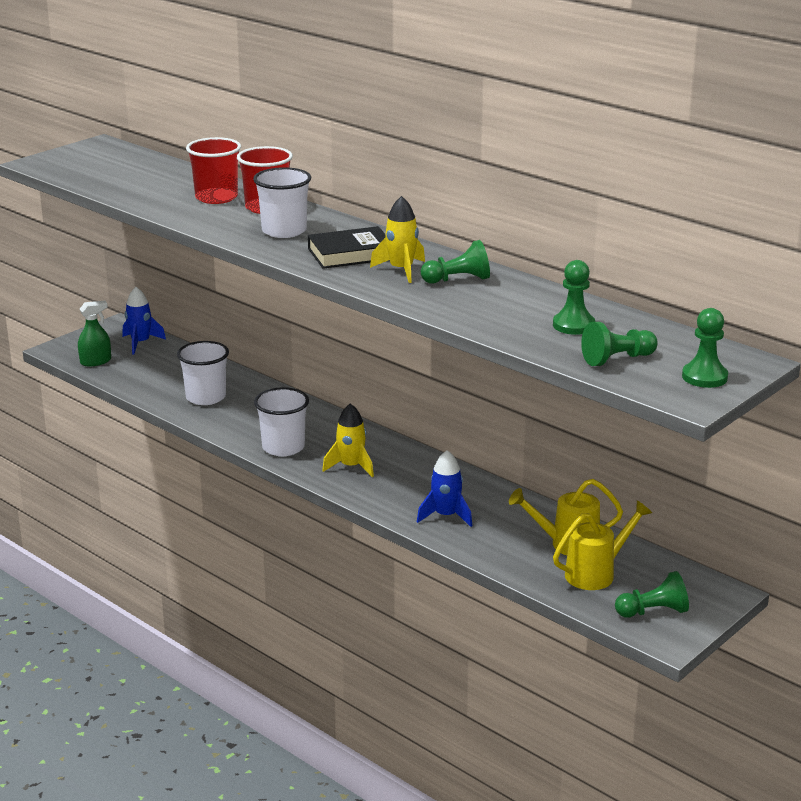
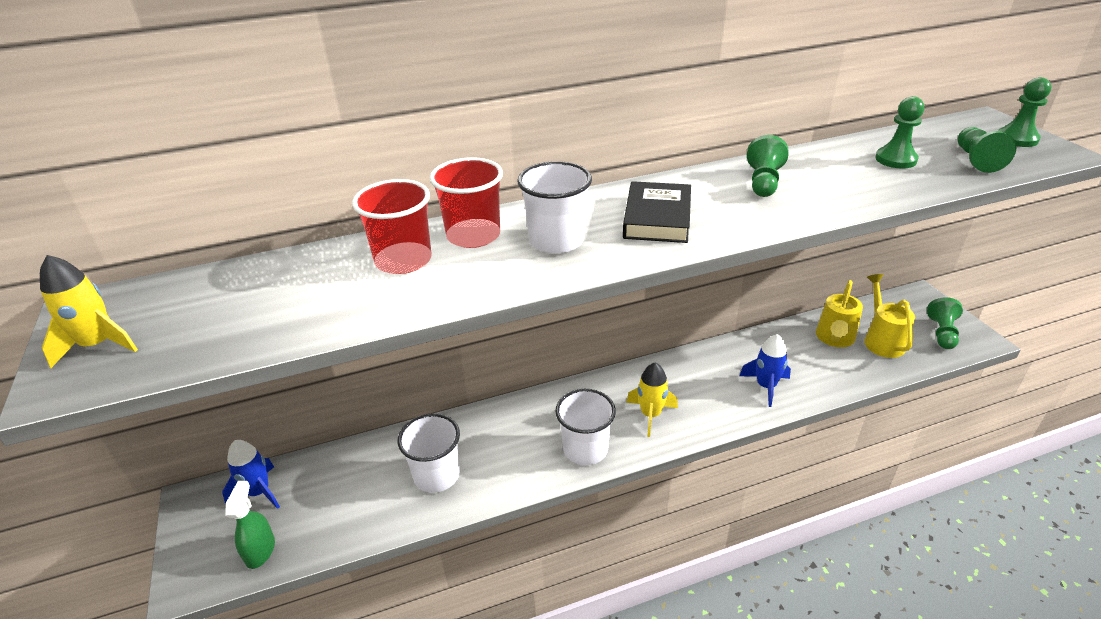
camera: 60 degrees left, 10 degrees up
yellow rocket [370,196,425,283] -> yellow rocket moved to [40,255,138,368]

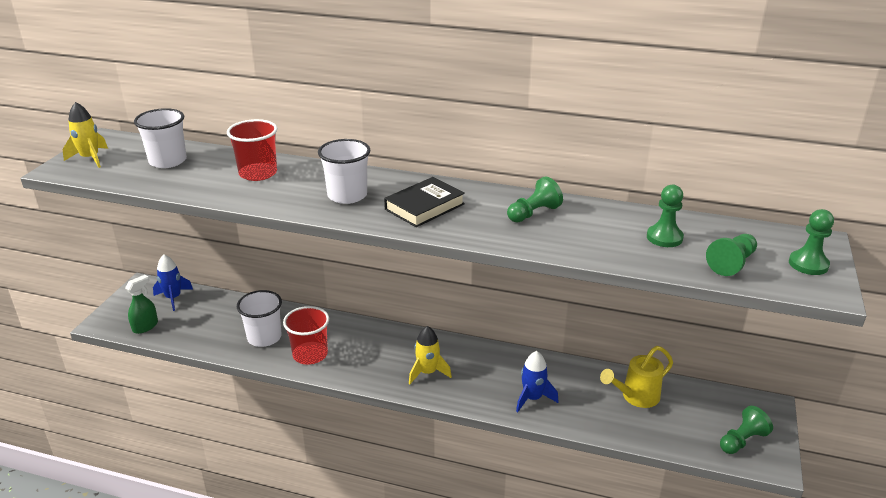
camera: 35 degrees right, 5 degrees down
red cup [430,157,503,248] -> red cup moved to [283,306,329,365]
white cup [555,389,616,465] -> white cup moved to [134,108,187,168]
yellow watering can [864,274,915,358] -> none

